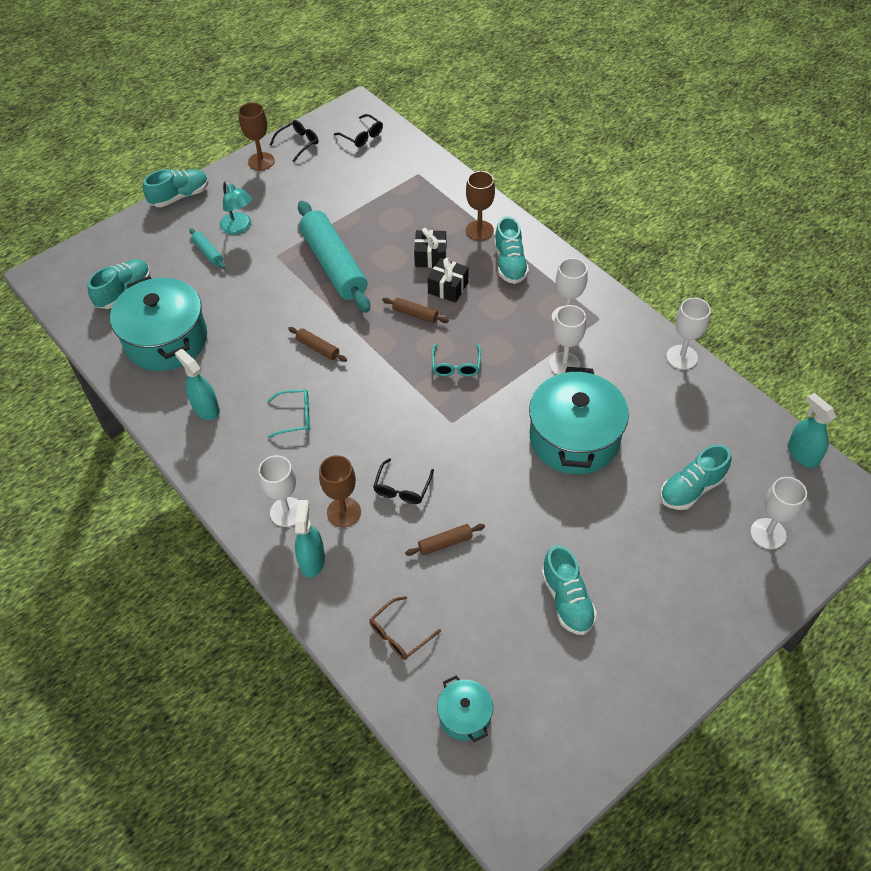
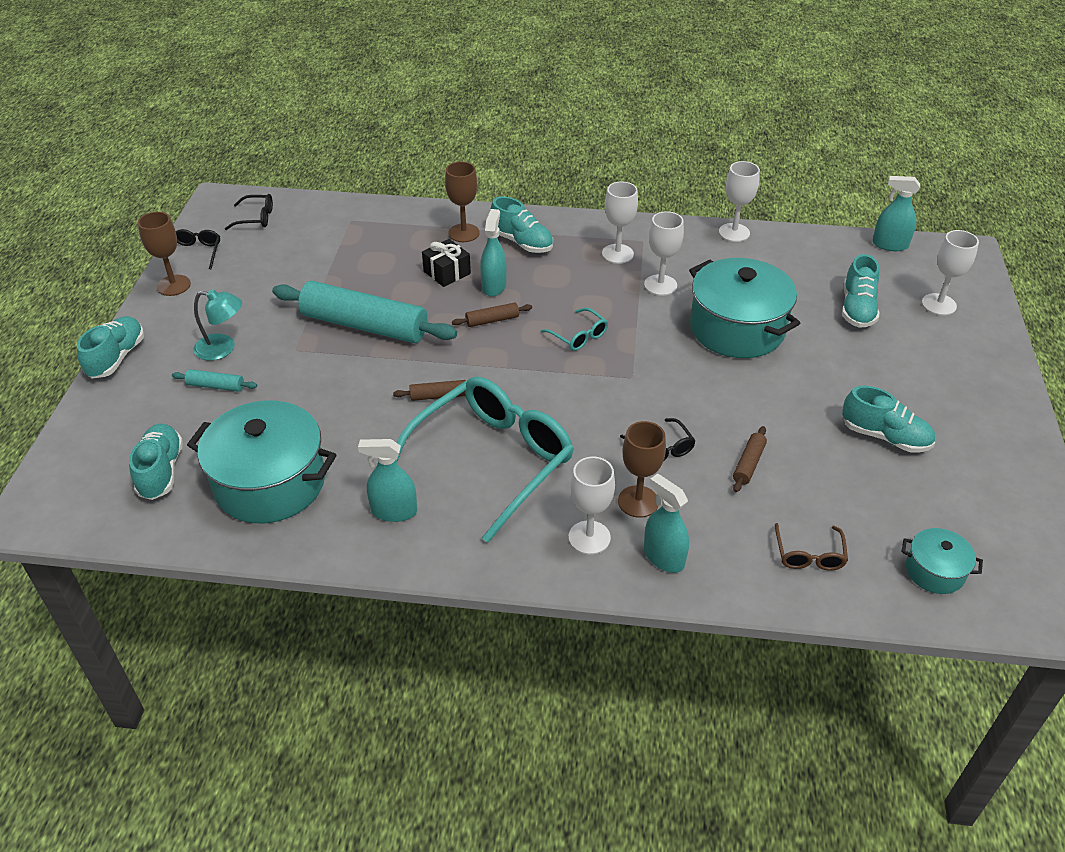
camera: 45 degrees left, 10 degrees down
turquoise glasses [267,389,310,438] -> turquoise glasses [395,376,574,543], size x2.43
black gift [427,258,469,303] -> turquoise spray bottle [480,209,507,297]

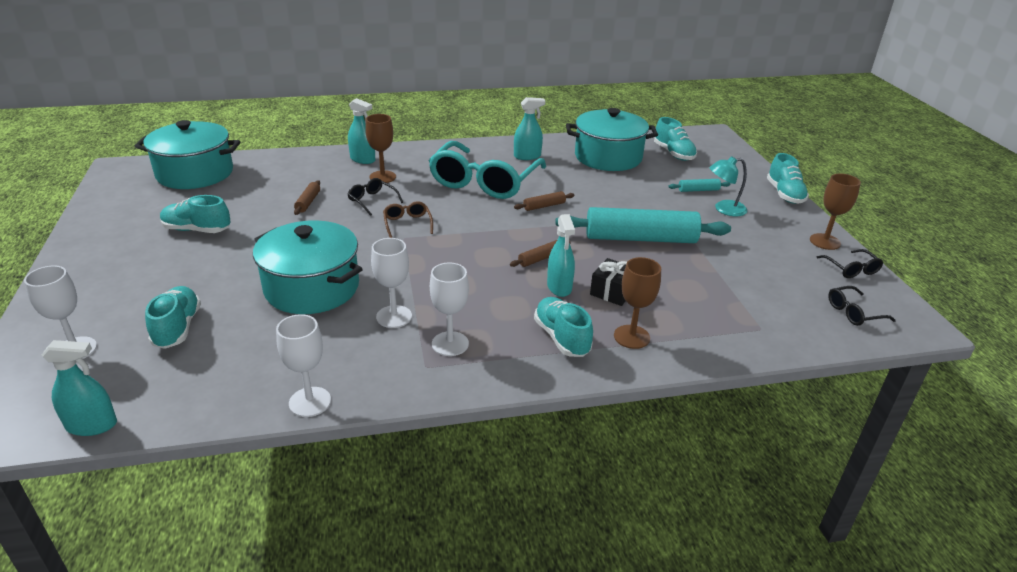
camera: 160 degrees right, 10 degrees down
turquoise shoe [490,196,553,253] -> turquoise shoe turned 45 degrees clockwise [534,297,593,357]
turquoise glasses [541,308,608,351] -> none
white goblet [569,457,615,555] -> none
brown glasses [775,523,848,571] -> brown glasses moved to [383,201,433,238]
turquoise pot [902,528,983,594] -> turquoise pot [135,120,241,189], size x2.05

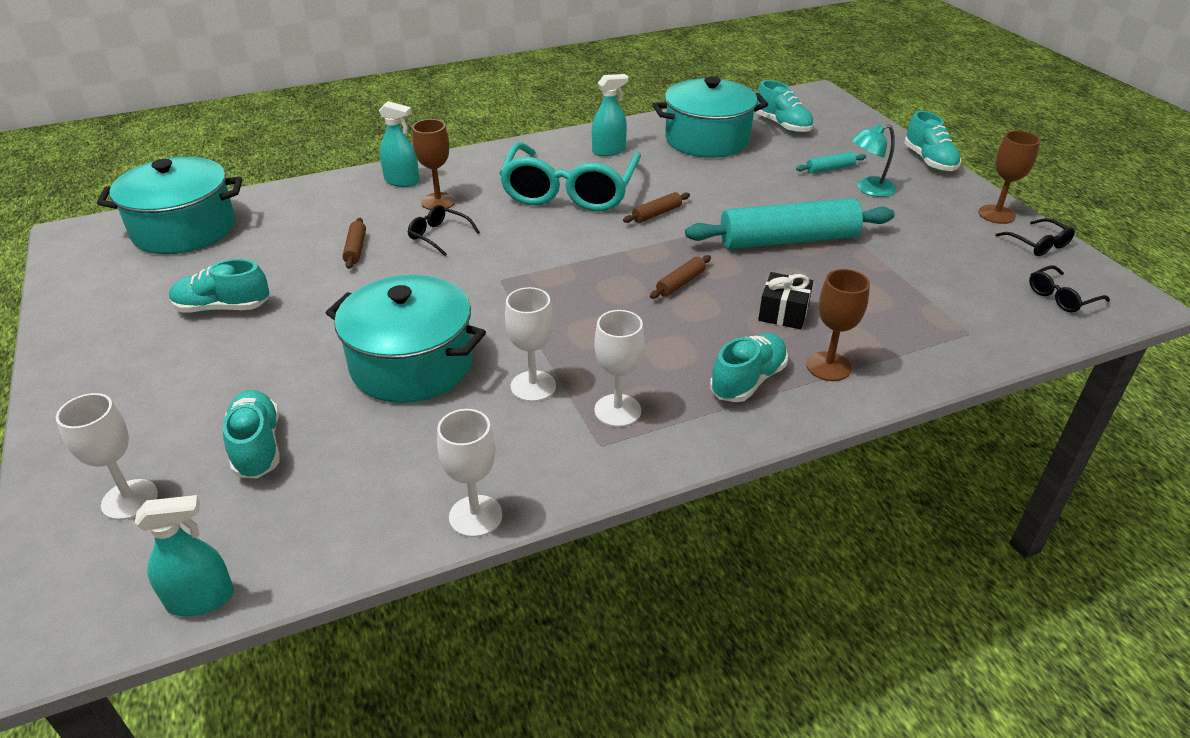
camera: 10 degrees left, 5 degrees up
brown glasses [383,201,433,238] -> none
turquoise shoe [534,297,593,357] -> turquoise shoe turned 75 degrees clockwise [710,333,788,402]
turquoise spray bottle [547,214,575,297] -> none

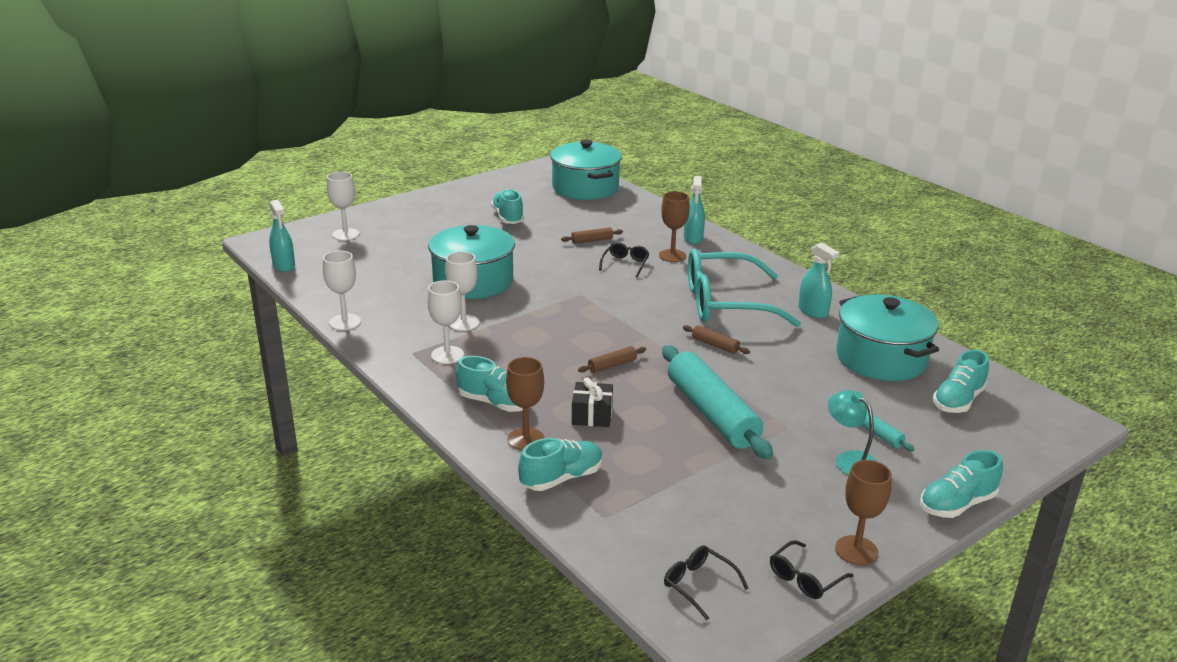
camera: 75 degrees right, 10 degrees down
turquoise shoe [223,390,280,479] -> turquoise shoe moved to [518,438,603,491]
brown rolling pin [650,255,711,299] -> brown rolling pin turned 60 degrees counterclockwise [578,346,646,373]

